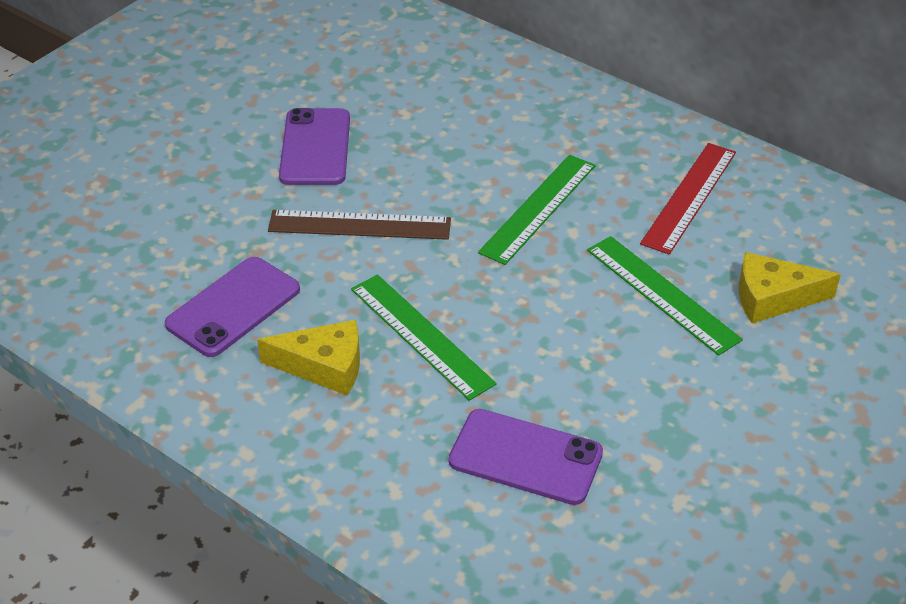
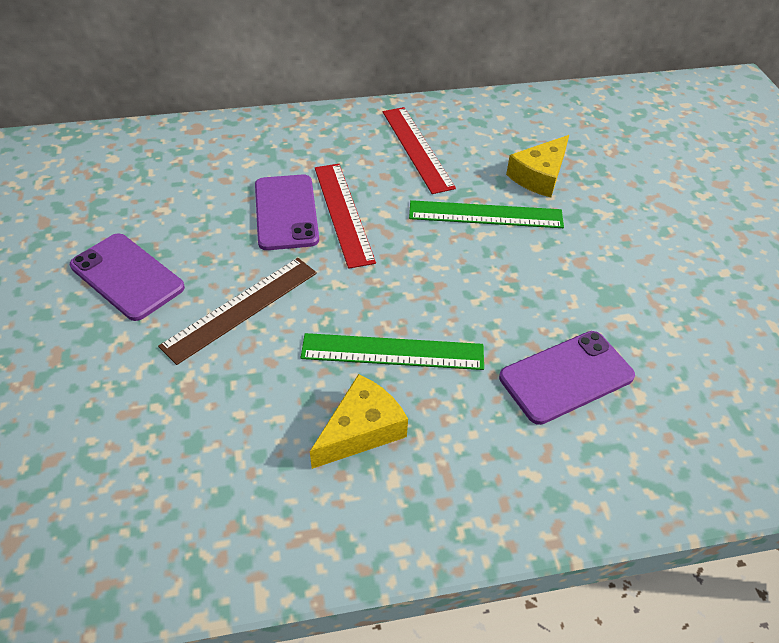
camera: 50 degrees left, 5 degrees up
purple phone [165,257,300,357] -> purple phone moved to [255,174,319,250]
green ruler [478,155,595,265] -> red ruler [315,164,376,269]

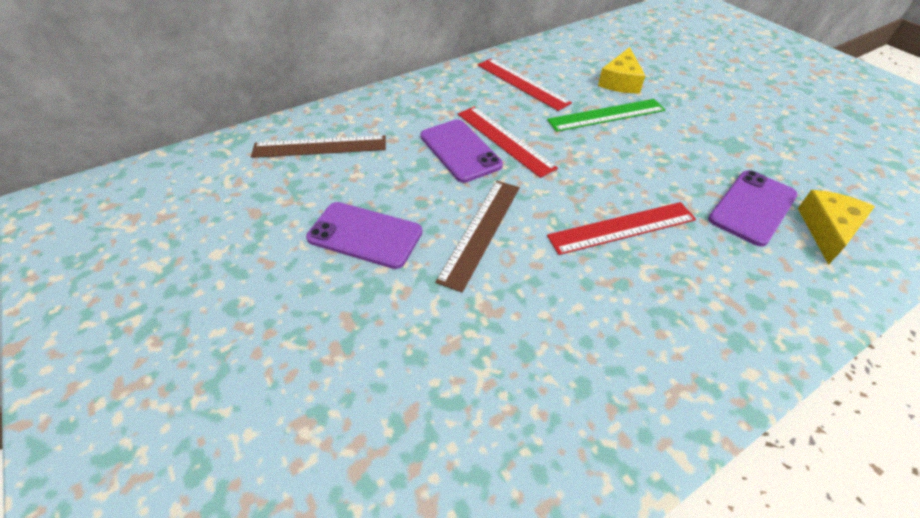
camera: 20 degrees left, 0 degrees up
green ruler [301,333,484,370] -> red ruler [547,202,696,255]
yellow cheese [310,374,408,469] -> yellow cheese moved to [798,190,875,265]
none -> brown ruler [251,135,386,158]

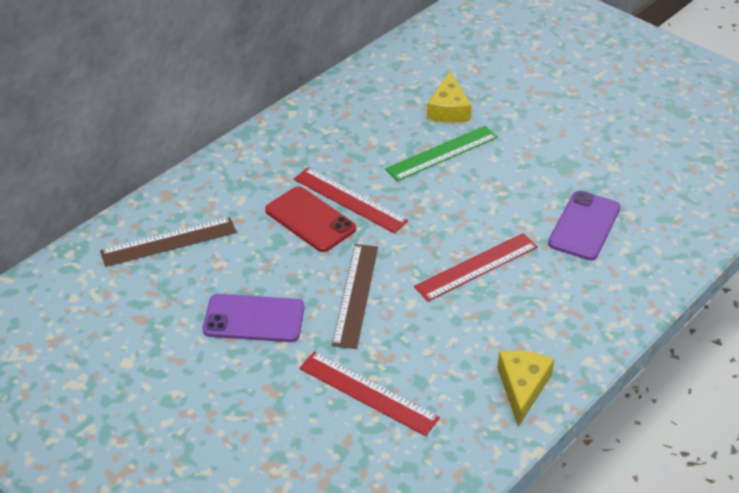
camera: 15 degrees left, 5 degrees down
purple phone [420,119,503,183] -> red phone [265,186,356,252]
red ruler [478,59,572,111] -> red ruler moved to [299,351,440,436]
yellow cheese [798,190,875,265] -> yellow cheese moved to [497,351,554,427]

